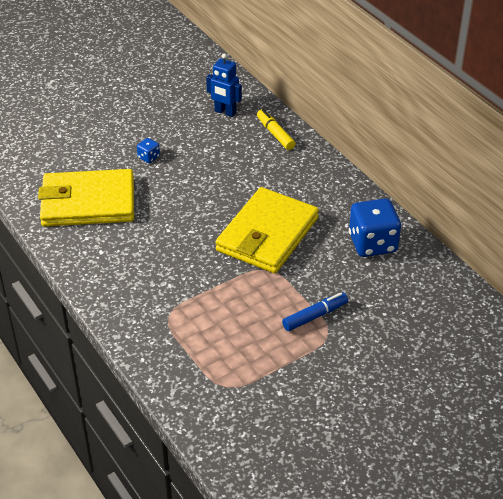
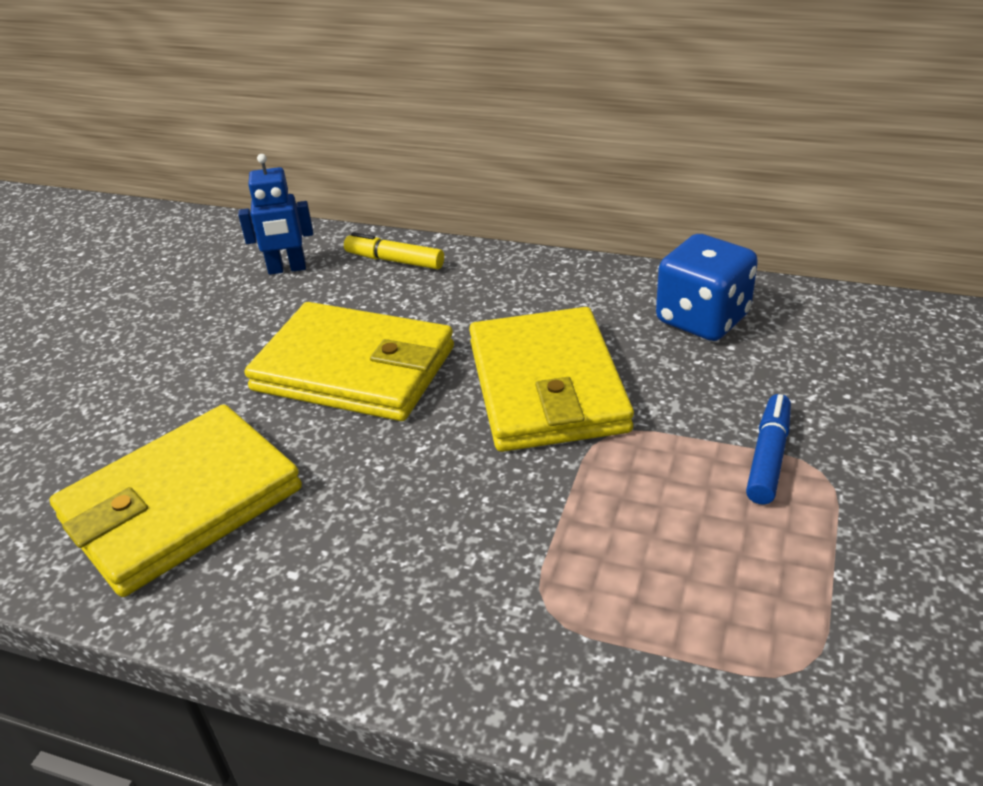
camera: 35 degrees left, 5 degrees down
blue dice [137,138,160,163] -> none
none -> yellow wallet [244,302,454,421]

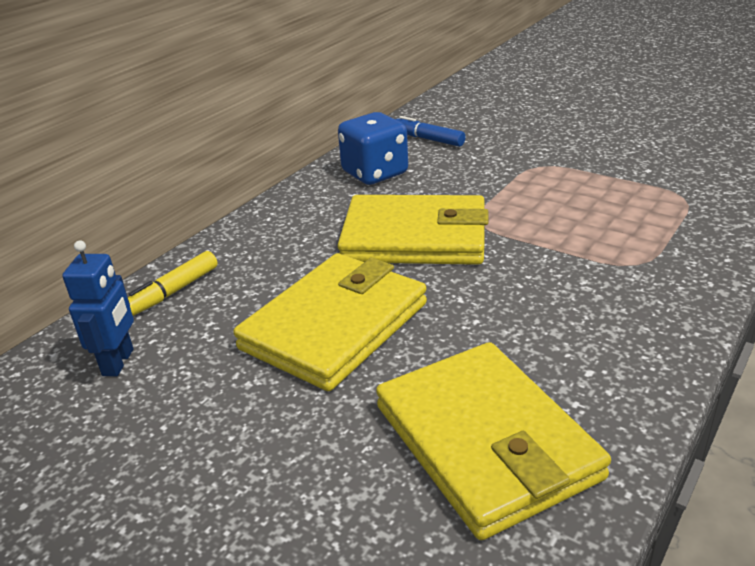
camera: 75 degrees left, 5 degrees down
blue marker [746,394,791,505] -> blue marker moved to [395,116,466,147]

